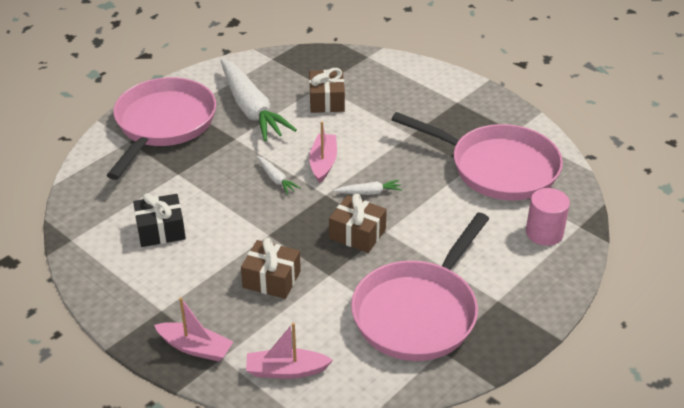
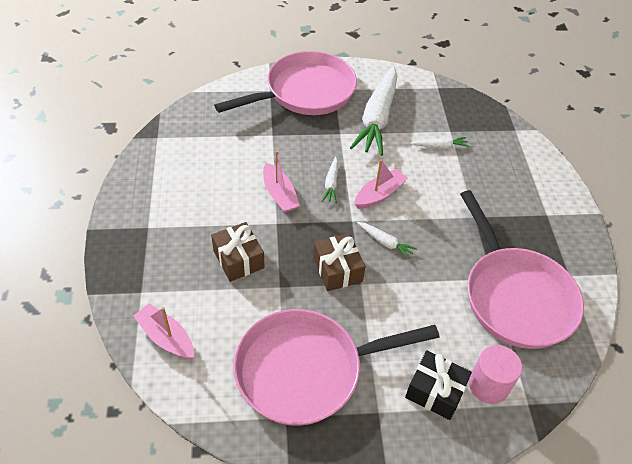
camera: 40 degrees right, 10 degrees up
black gift [133,193,186,247] -> black gift moved to [405,350,472,420]
pink boat [154,297,233,361] -> pink boat moved to [263,151,300,213]
brown gift [309,68,345,113] -> white carrot [411,137,469,149]

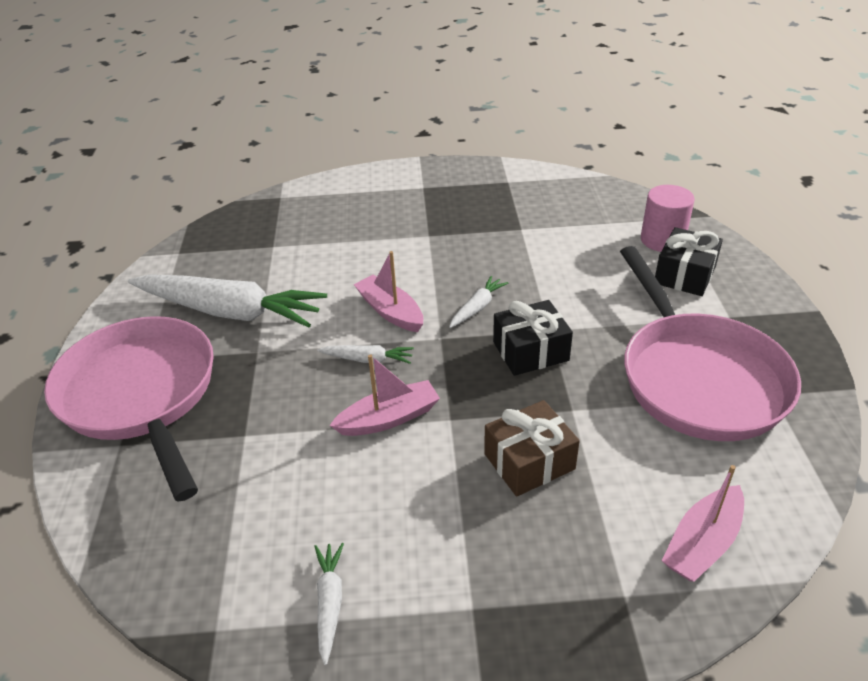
camera: 85 degrees left, 10 degrees down
brown gift [313,233,365,291] -> black gift [493,300,573,376]
white carrot [411,137,469,149] -> white carrot moved to [314,543,344,665]
pink pan [460,190,584,349] -> none

